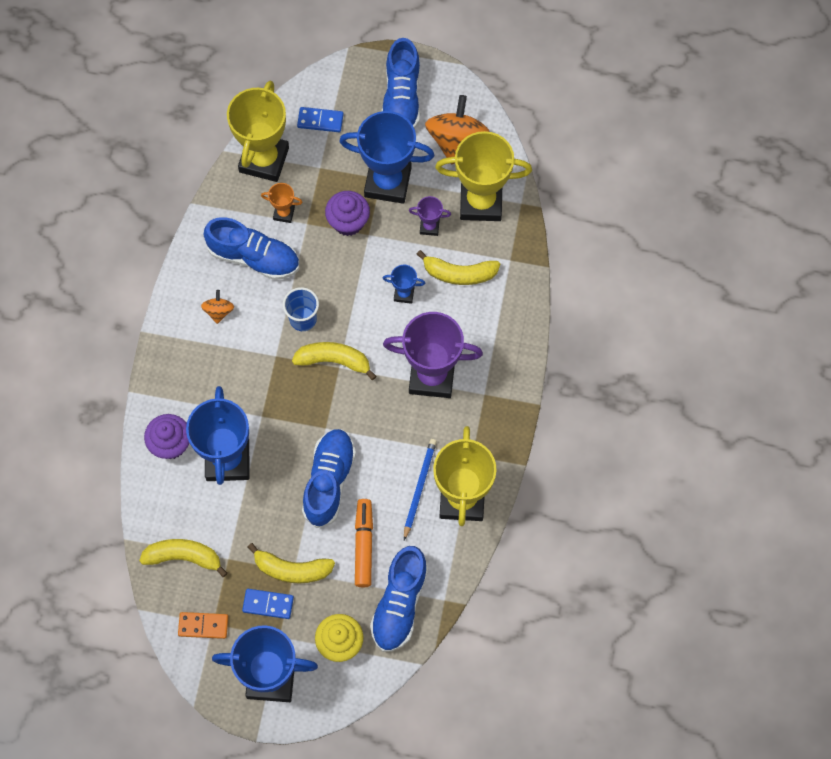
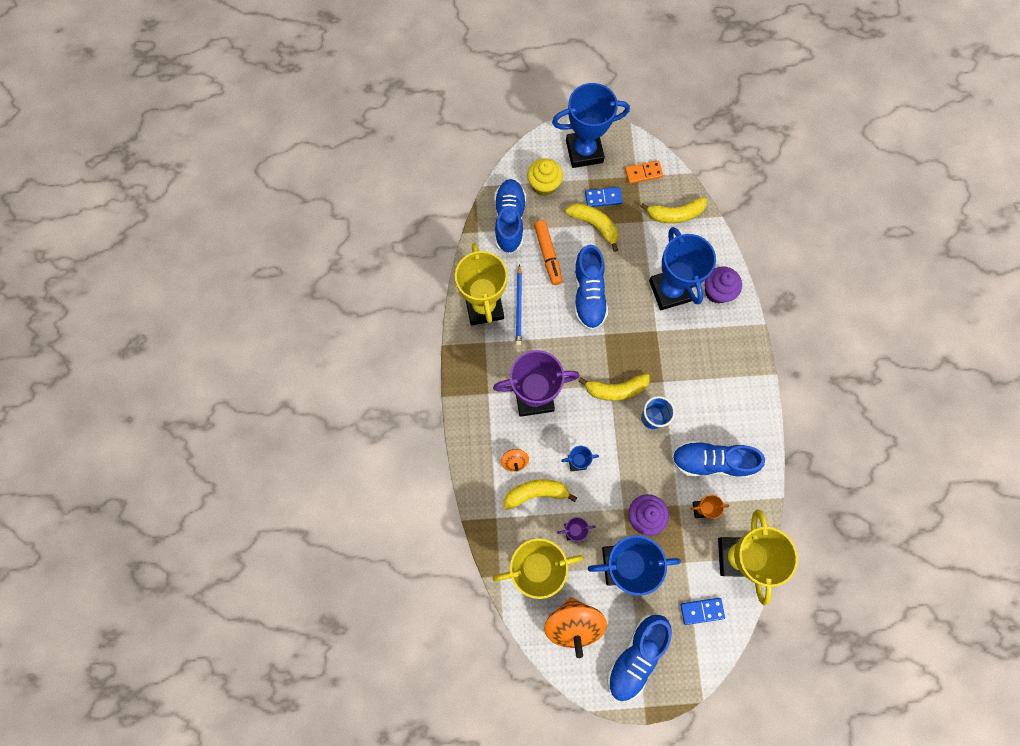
camera: 165 degrees right, 5 degrees up
orange spinning top [201,290,234,324] -> orange spinning top moved to [501,449,529,472]
yellow banana [248,543,335,583] -> yellow banana turned 45 degrees clockwise [565,203,619,252]
blue shoe [382,38,420,129] -> blue shoe turned 135 degrees counterclockwise [607,614,672,701]

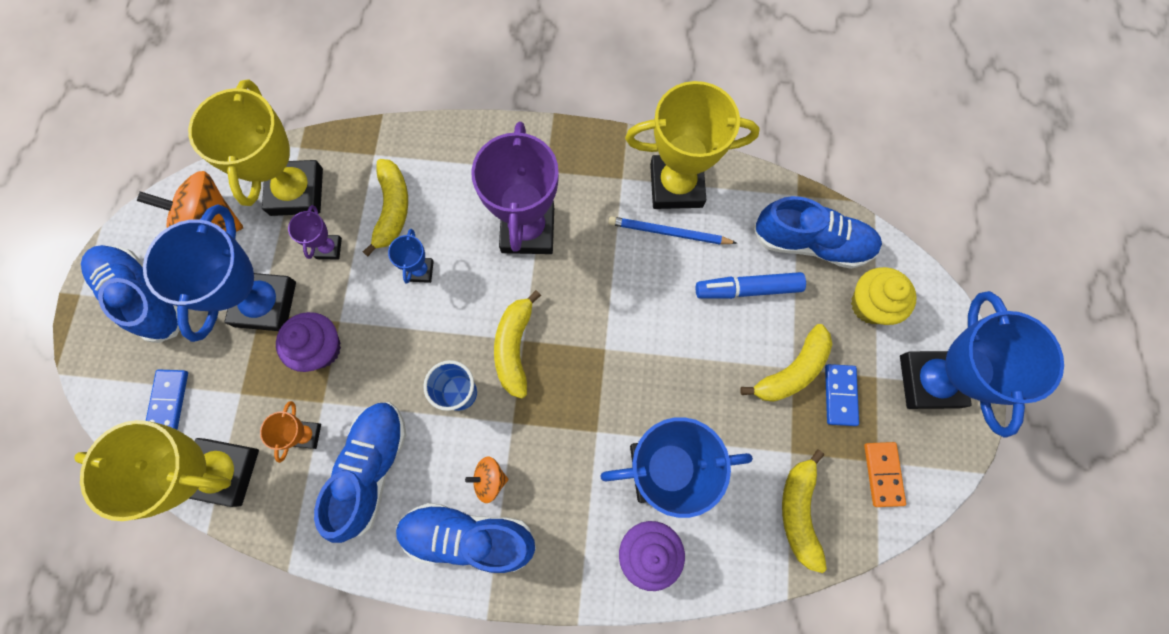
camera: 100 degrees right, 0 degrees up
orange spinning top [501,449,529,472] -> orange spinning top moved to [465,456,508,503]
orange marker [534,220,562,285] -> blue marker [696,272,806,299]
blue shoe [574,245,608,330] -> blue shoe moved to [396,503,537,573]

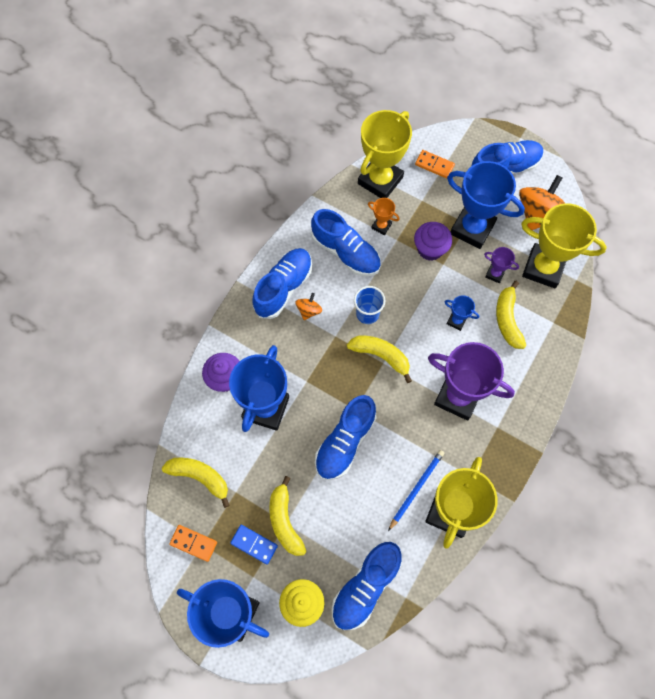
camera: 115 degrees right, 5 degrees down
blue domino [146,370,188,430] -> orange domino [415,150,455,178]
yellow banana [363,159,408,257] -> yellow banana turned 60 degrees clockwise [496,281,526,349]
blue marker [696,272,806,299] -> none
none -> blue shoe [315,395,377,480]

